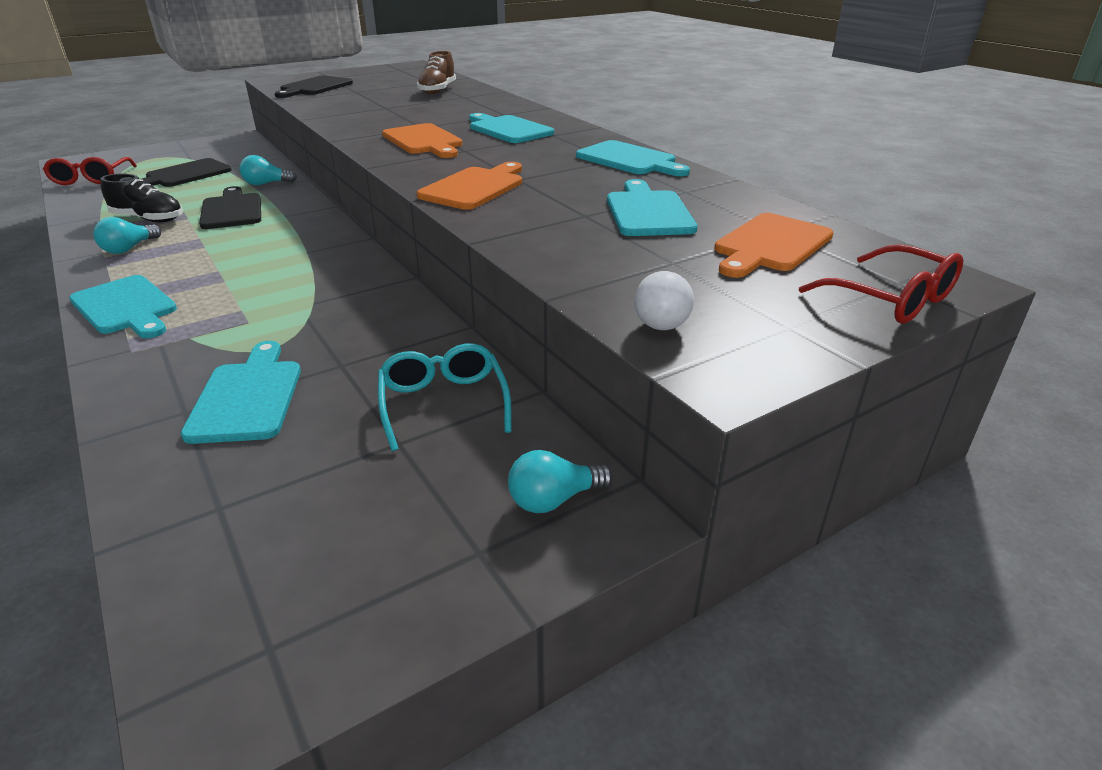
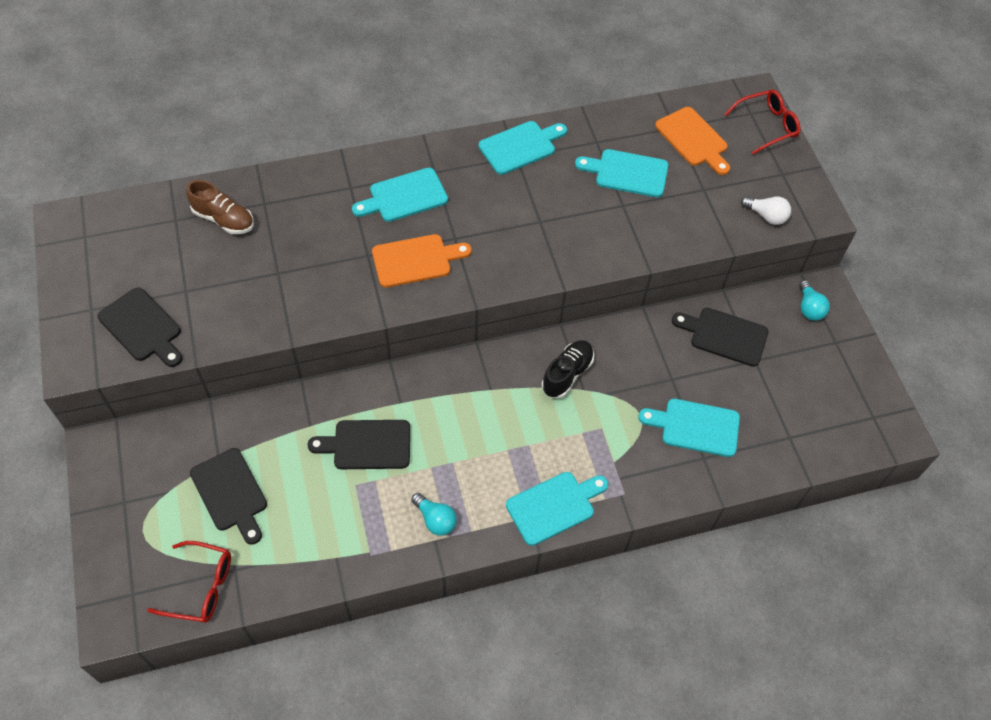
camera: 75 degrees left, 25 degrees up
black shoe [101,174,183,223] -> black shoe moved to [542,340,594,399]
turquoise light bulb [239,155,297,185] -> none
turquoise glasses [378,343,512,451] -> black cutting board [672,308,768,367]
orange cutting board [417,162,522,210] -> none

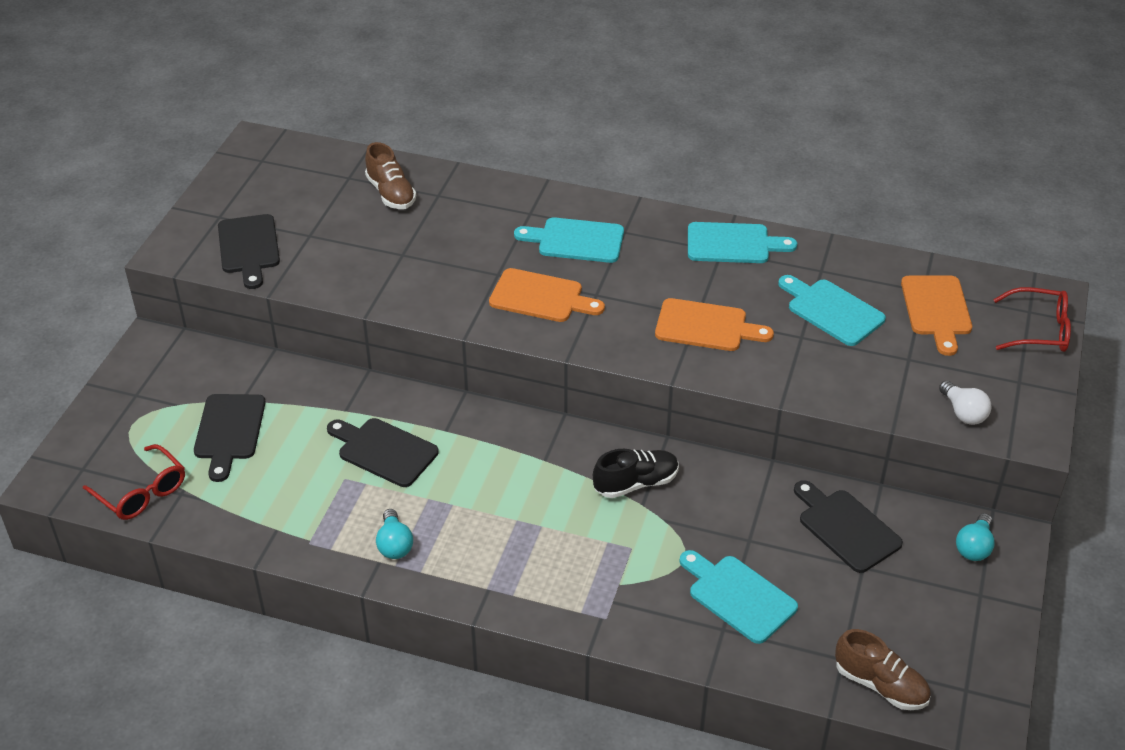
camera: 35 degrees right, 15 degrees down
turquoise cutting board [506,472,608,546] -> none
none -> orange cutting board [655,298,774,351]
none -> brown shoe [835,629,931,710]

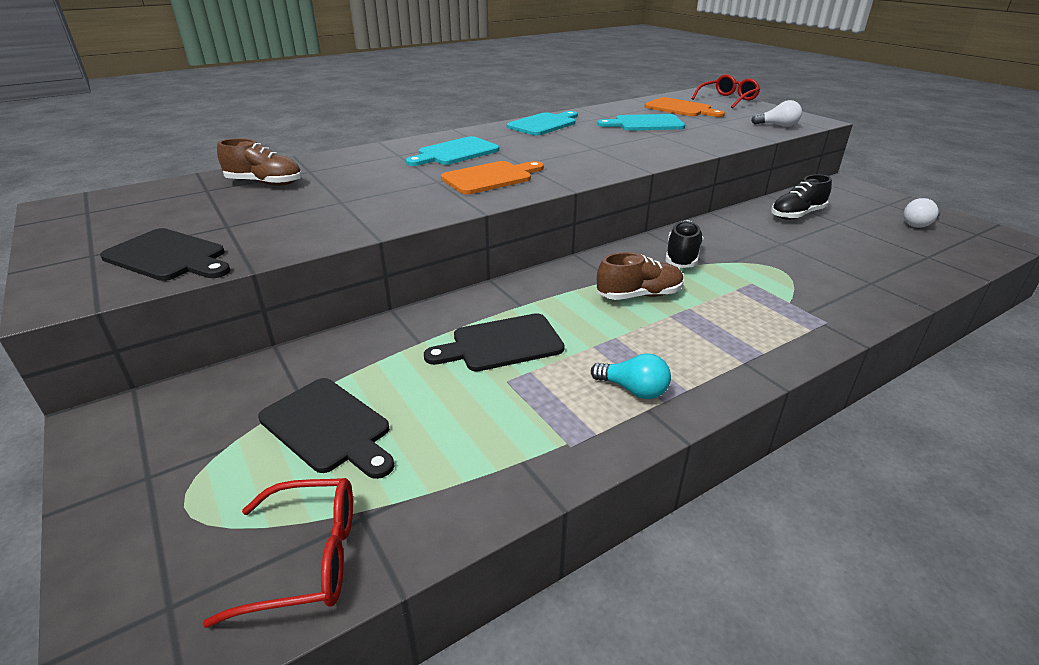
camera: 50 degrees left, 10 degrees down
orange cutting board [655,298,774,351] -> none
turquoise cutting board [679,550,798,644] -> none
black cutting board [794,480,903,573] -> black shoe [771,174,832,220]
brown shoe [835,629,931,710] -> brown shoe moved to [597,252,684,300]
turquoise light bulb [956,513,995,561] -> none
none -> white light bulb [903,198,940,228]

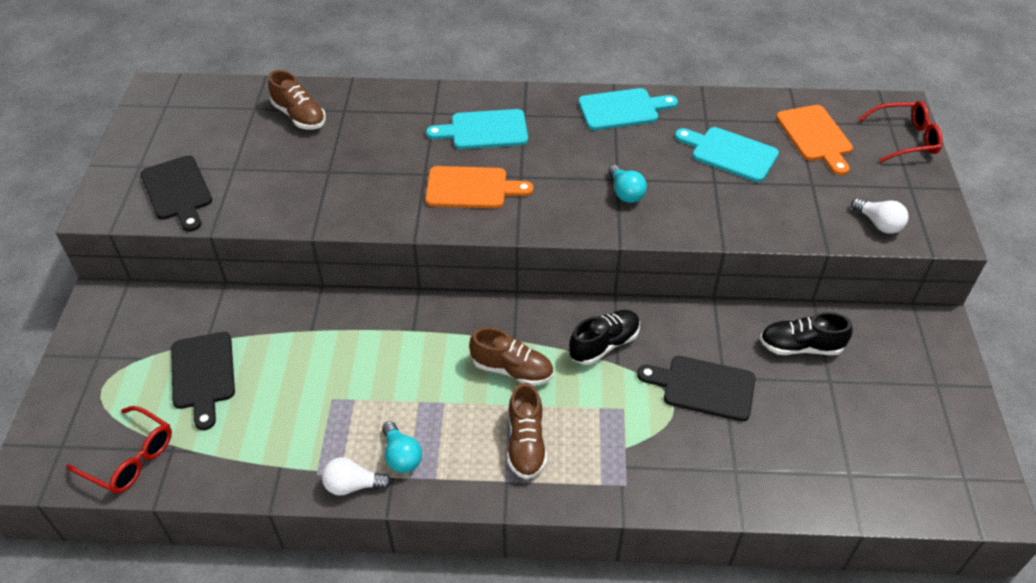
camera: 35 degrees right, 15 degrees up
black cutting board [424,313,565,372] -> black cutting board moved to [637,356,756,421]
white light bulb [903,198,940,228] -> white light bulb moved to [322,457,392,496]
none -> brown shoe [507,383,547,480]
none -> turquoise light bulb [608,165,647,203]

